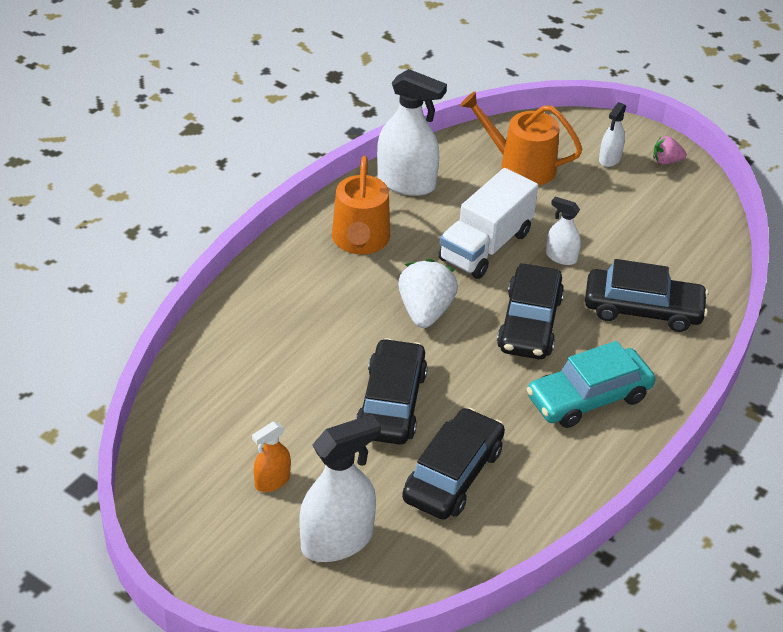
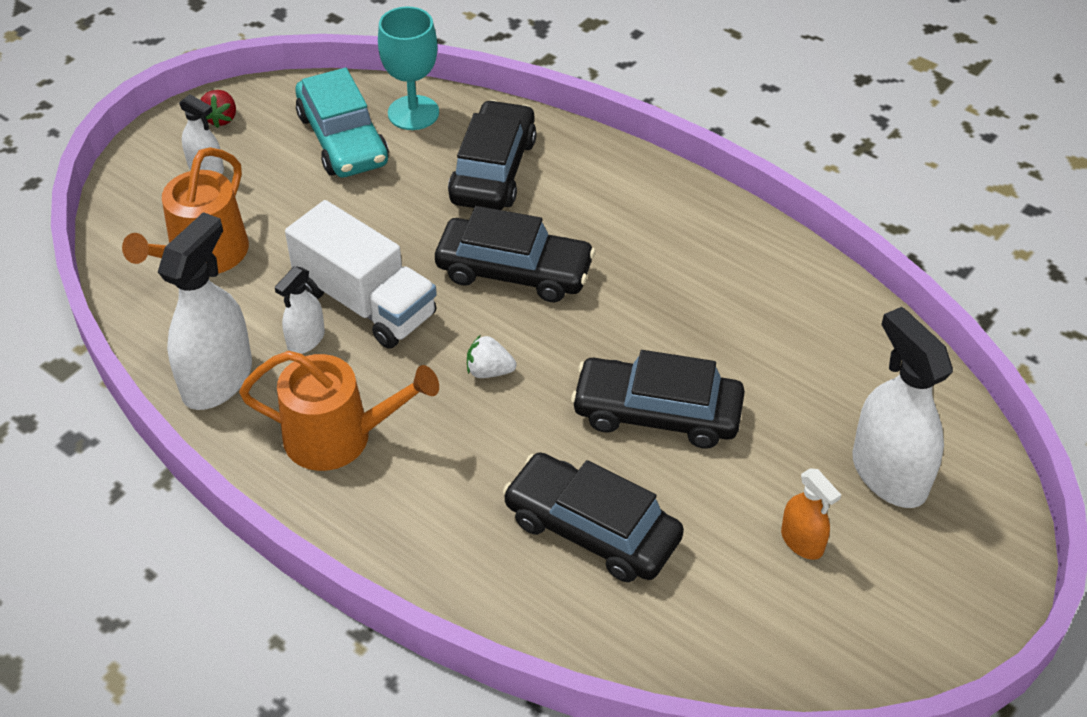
camera: 85 degrees left, 5 degrees up
white strawberry [398,259,458,328] -> white strawberry [467,335,517,378], size x0.54
black car [402,408,505,519] -> black car moved to [503,452,684,582]
turquoise car [527,341,655,428] -> turquoise car moved to [295,68,389,178]
white spray bottle [546,197,581,265] -> white spray bottle moved to [275,266,325,354]
pink strawberry [653,136,686,164] -> red strawberry [201,90,236,128]
none -> turquoise goblet [378,6,439,130]

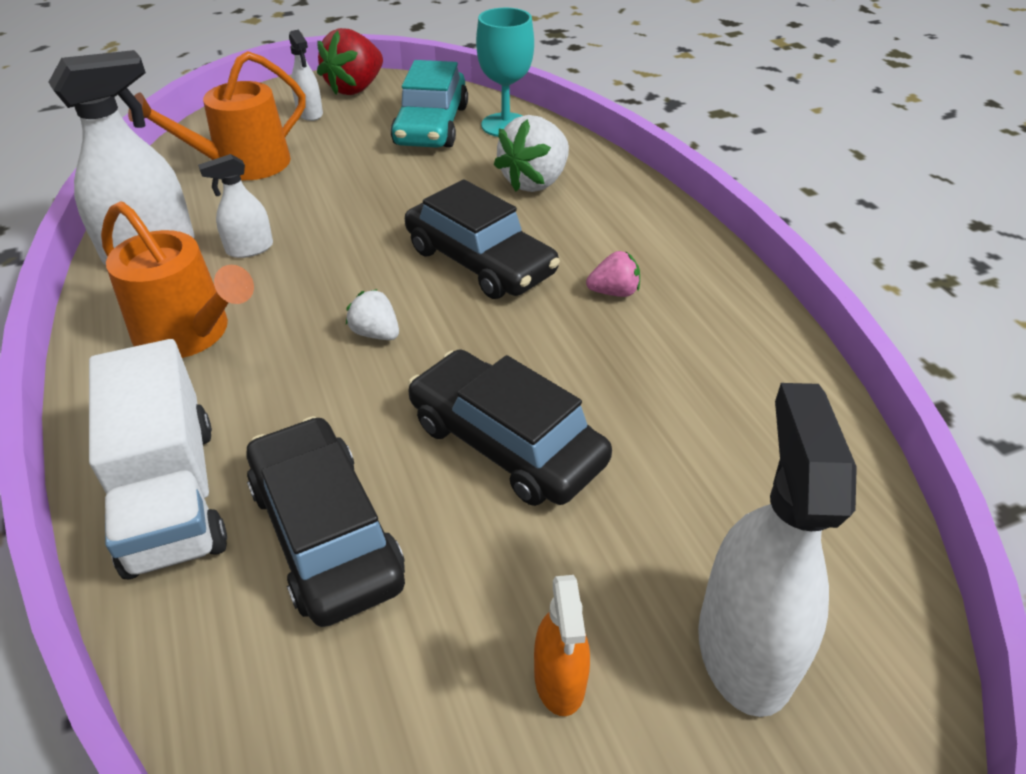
camera: 30 degrees right, 5 degrees down
red strawberry [201,90,236,128] -> red strawberry [317,28,383,95], size x1.87
white truck [285,200,437,349] -> white truck moved to [89,339,227,579]
black car [448,100,537,210] -> white strawberry [494,115,569,192]
none -> pink strawberry [586,251,640,297]

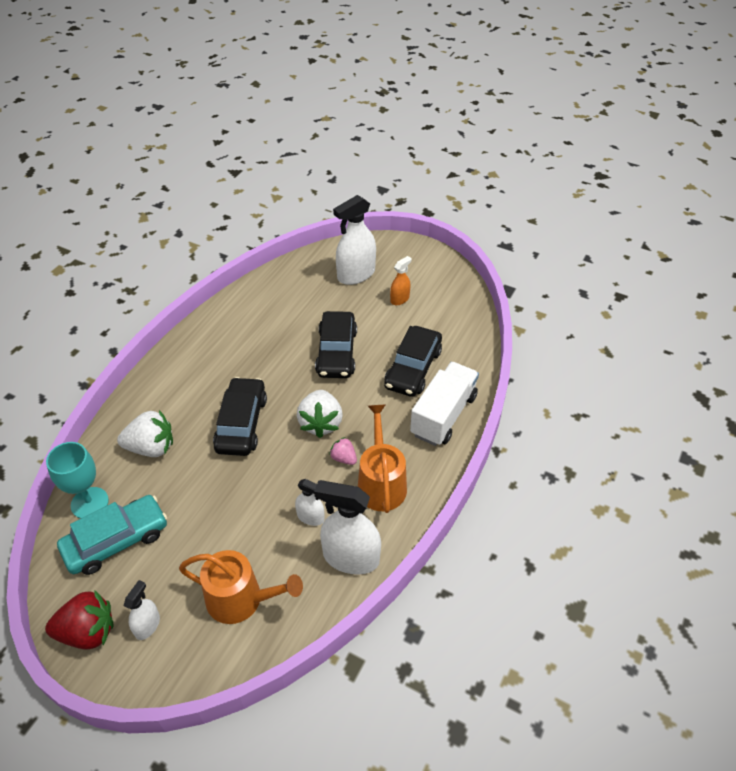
camera: 130 degrees left, 5 degrees up
white strawberry [346,289,399,340] -> white strawberry [297,390,343,438], size x1.87
pink strawberry [586,251,640,297] -> pink strawberry moved to [329,437,357,465]

